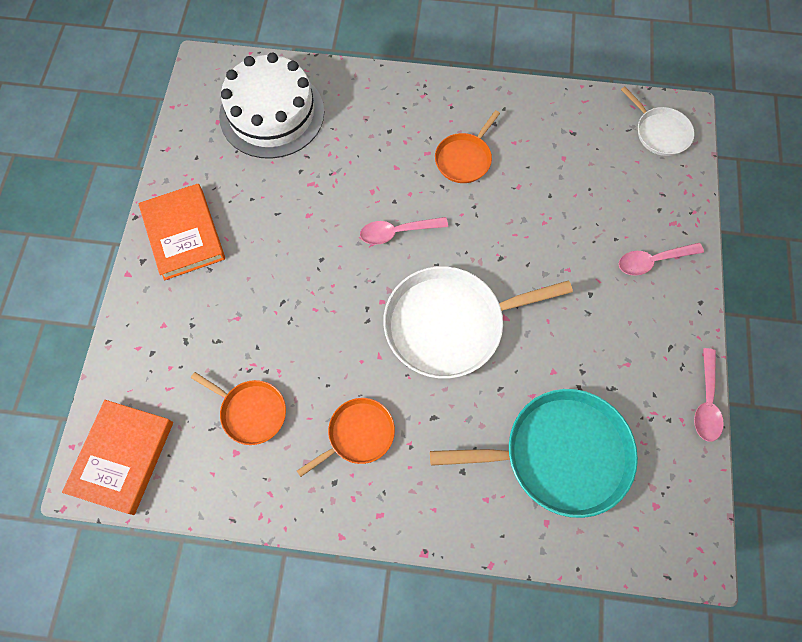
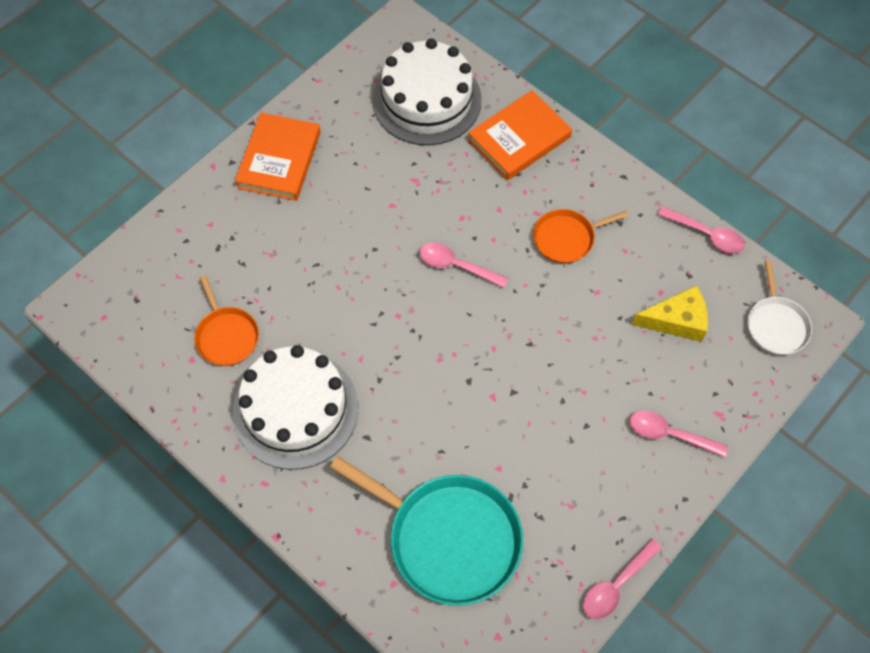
camera: 35 degrees right, 5 degrees down
orange book [62,400,173,515] -> orange book moved to [468,90,572,180]
orange pan [297,398,395,477] -> white cake [233,345,358,470]
white pan [383,266,573,379] -> none
none -> yellow cheese [632,285,708,342]
none -> pink spoon [657,206,745,253]

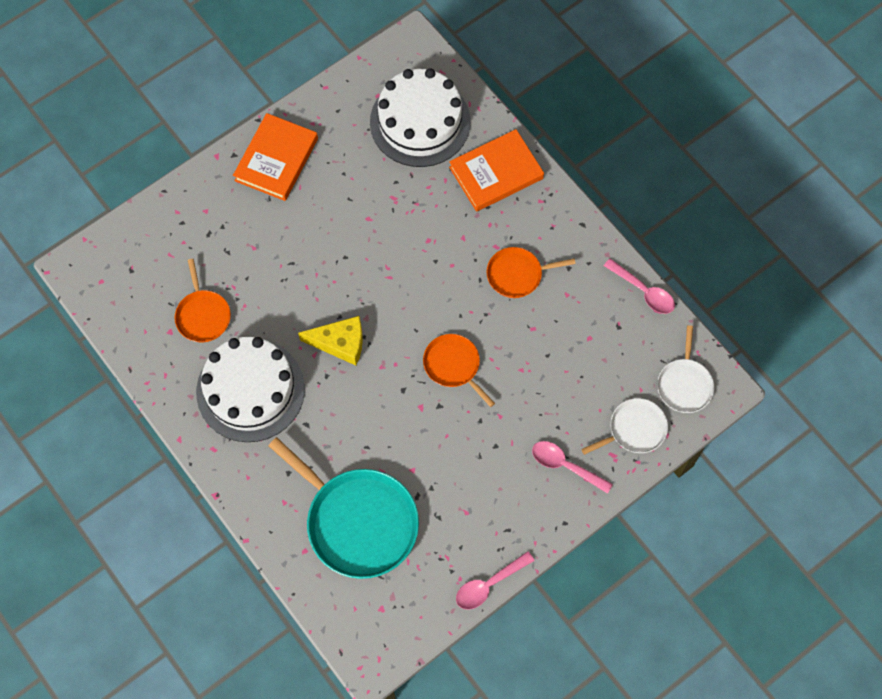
camera: 10 degrees right, 5 degrees up
pink spoon [419,243,508,288] -> none
yellow cheese [632,285,708,342] -> yellow cheese moved to [298,316,363,366]
none -> orange pan [423,334,495,407]
none -> white pan [581,398,668,455]

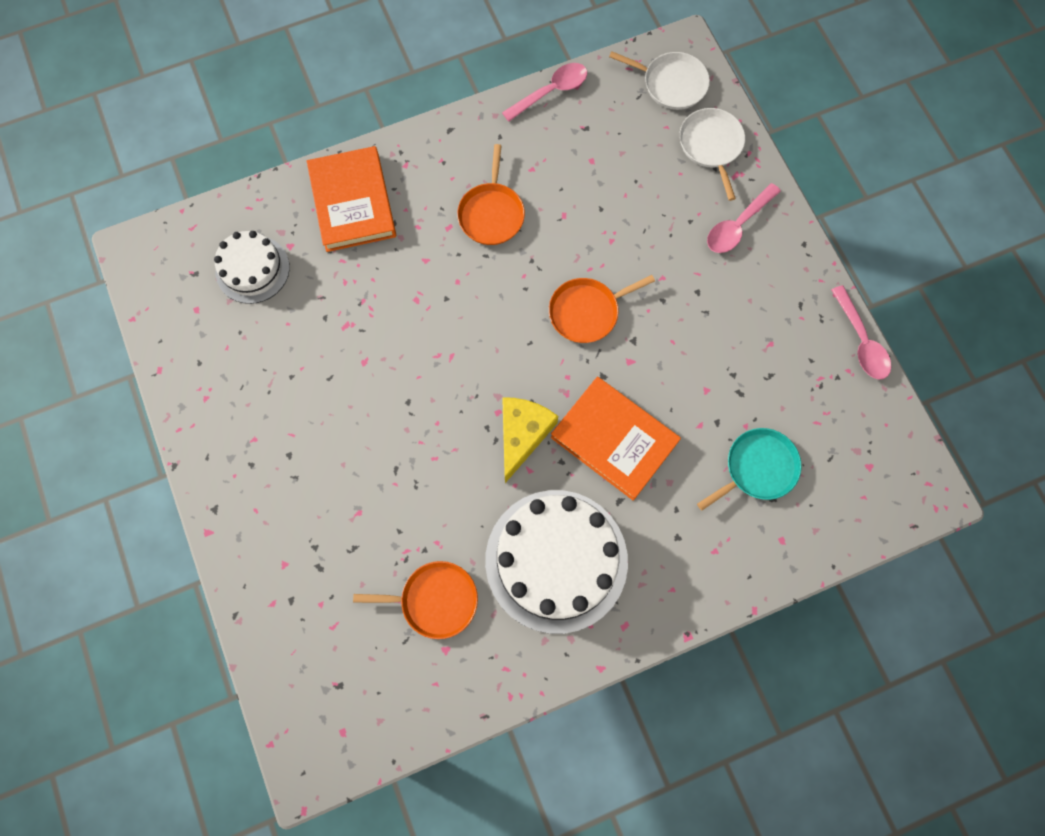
camera: 75 degrees left, 5 degrees up
orange book [233,113,318,201] -> orange book moved to [551,377,681,501]
turquoise pan [269,437,419,579] -> turquoise pan [697,428,802,511], size x0.53
white cake [370,68,471,167] -> white cake [214,231,290,304], size x0.57

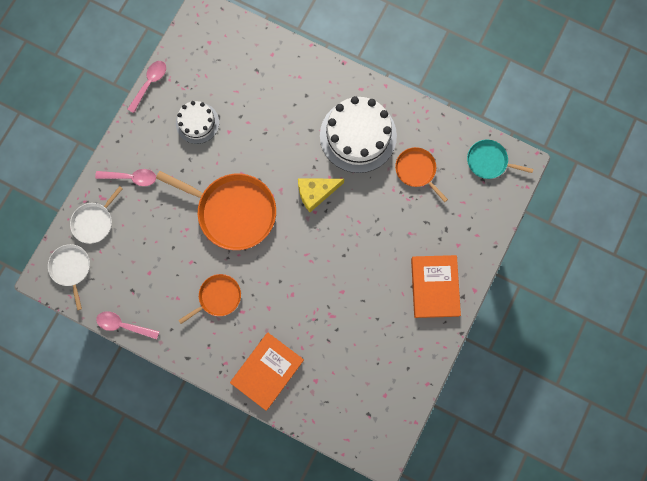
camera: 130 degrees left, 5 degrees up
white cake [214,231,290,304] -> white cake moved to [176,101,219,144]
orange pan [549,275,655,343] -> orange pan [156,171,276,250], size x1.88
orange book [551,377,681,501] -> orange book moved to [411,255,461,318]
turquoise pan [697,428,802,511] -> turquoise pan moved to [467,140,533,179]

